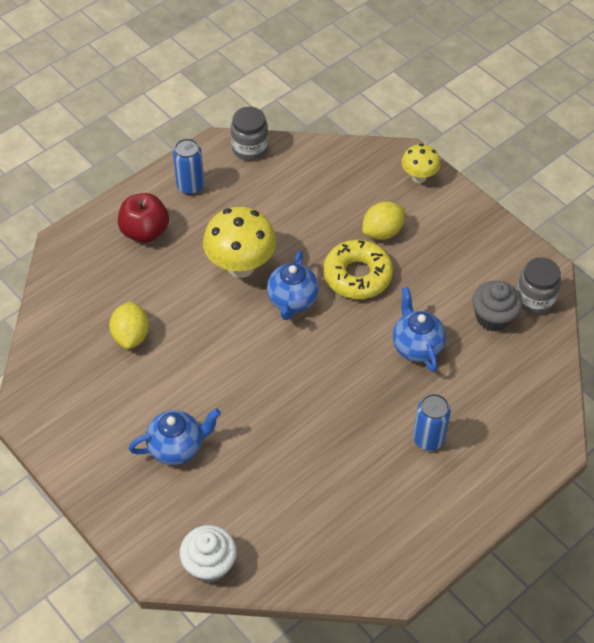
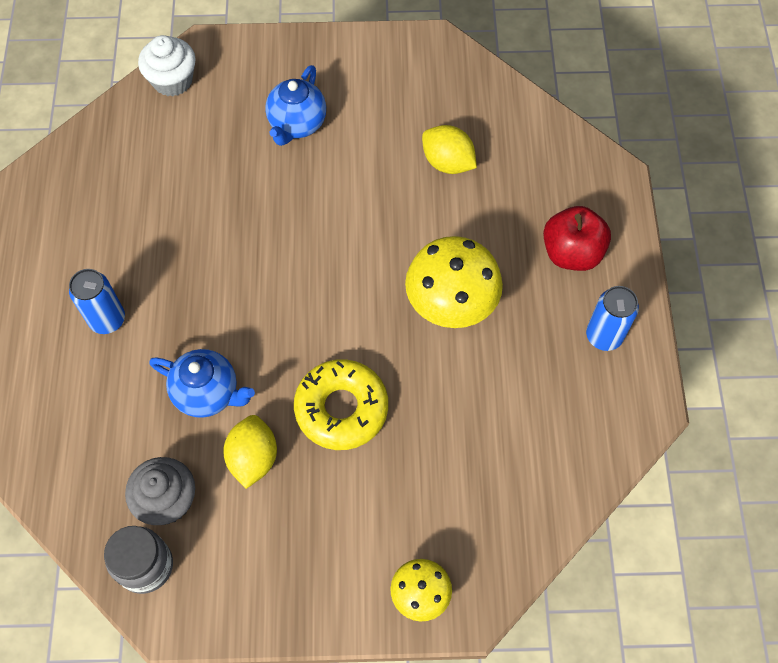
camera: 130 degrees right, 10 degrees up
grey jar [231,107,268,161] -> none
blue teapot [267,250,319,320] -> none
yellow lemon [362,202,405,240] -> yellow lemon moved to [223,415,277,489]

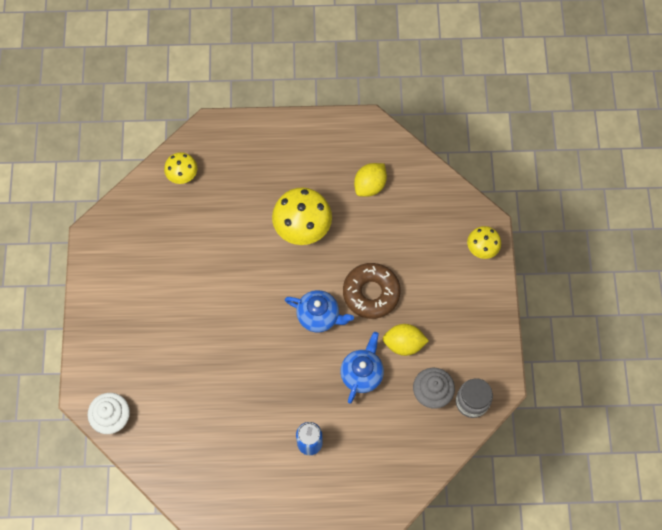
camera: 90 degrees left, 5 degrees up
blue teapot [265,65,326,146] -> blue teapot moved to [285,290,354,332]
yellow donut [294,359,388,450] -> brown donut [343,263,401,319]
yellow lemon [422,125,477,174] -> yellow lemon moved to [354,163,387,197]
red apple [543,206,611,271] -> none
blue can [586,286,639,351] -> none
none -> yellow mushroom [164,152,197,184]

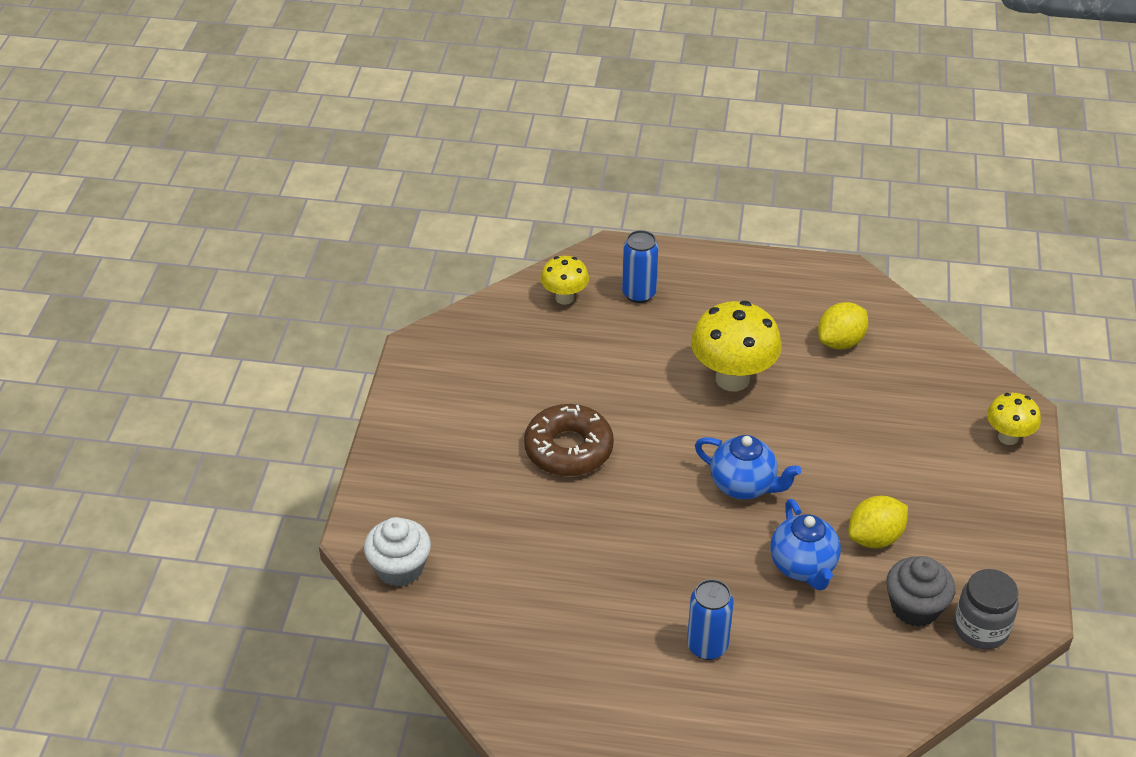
camera: 10 degrees right, 25 degrees down
blue teapot [340,332,384,404] -> blue teapot turned 135 degrees clockwise [770,499,841,590]
brown donut [343,263,401,319] -> brown donut moved to [524,404,614,476]
yellow lemon [383,324,429,356] -> yellow lemon turned 45 degrees counterclockwise [848,496,908,548]
none -> blue can [622,230,659,303]

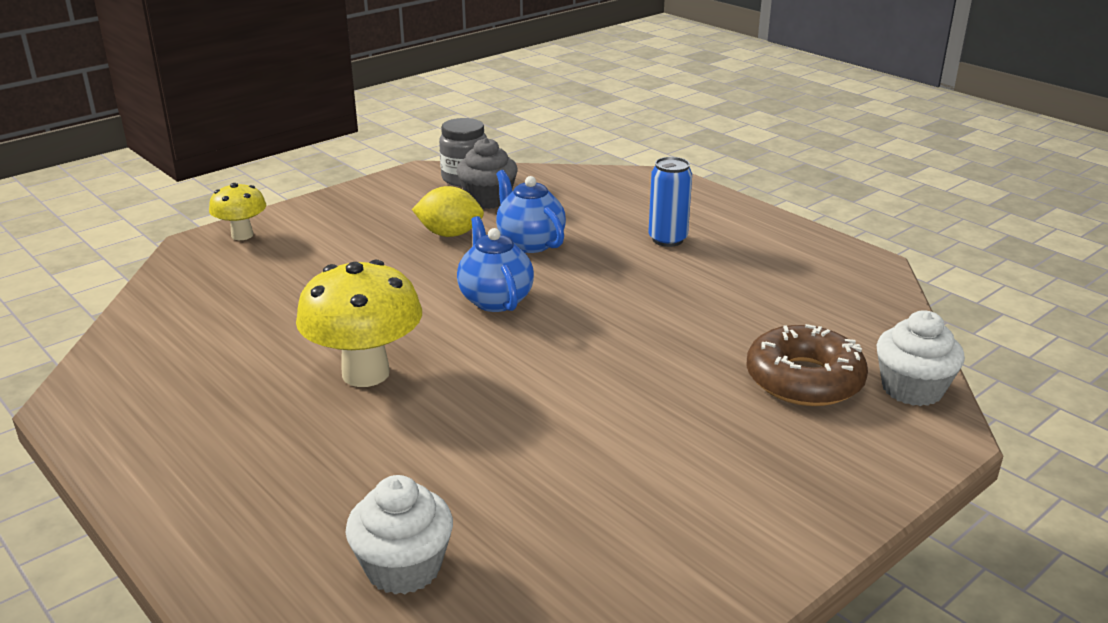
camera: 140 degrees left, 15 degrees down
brown donut [524,404,614,476] -> brown donut moved to [746,324,868,406]
yellow mushroom [540,256,589,305] -> white cupcake [345,475,453,594]
blue can [622,230,659,303] -> none
blue teapot [770,499,841,590] -> blue teapot turned 60 degrees counterclockwise [496,170,566,253]
yellow lemon [818,302,868,349] -> none

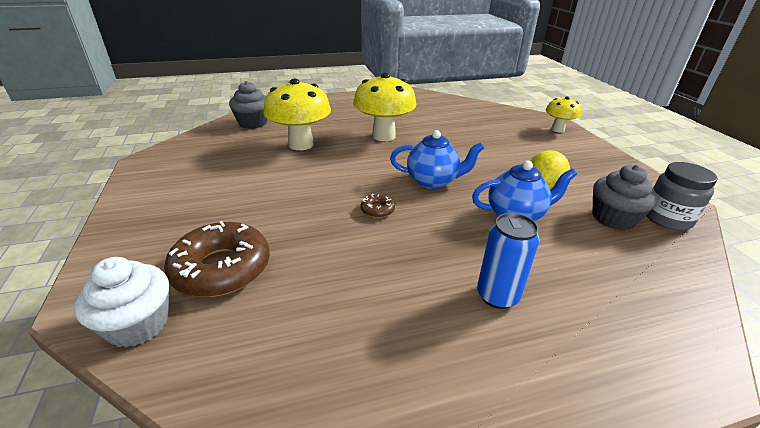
camera: 115 degrees right, 5 degrees up
white cupcake [345,475,453,594] -> grey cupcake [229,81,268,129]
none -> yellow mushroom [263,79,331,150]
none -> brown donut [361,194,395,218]

